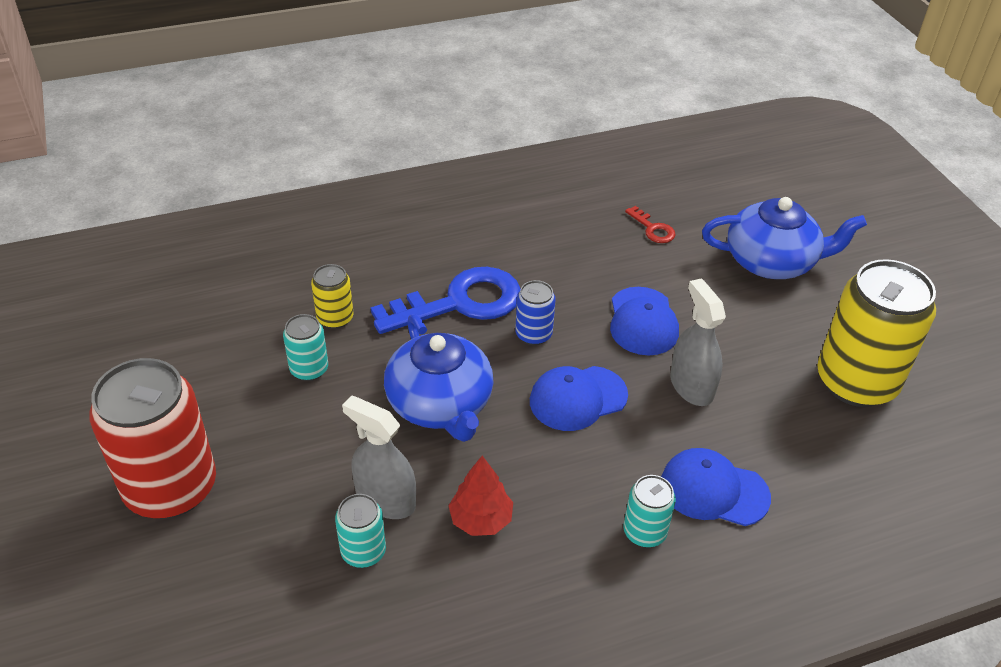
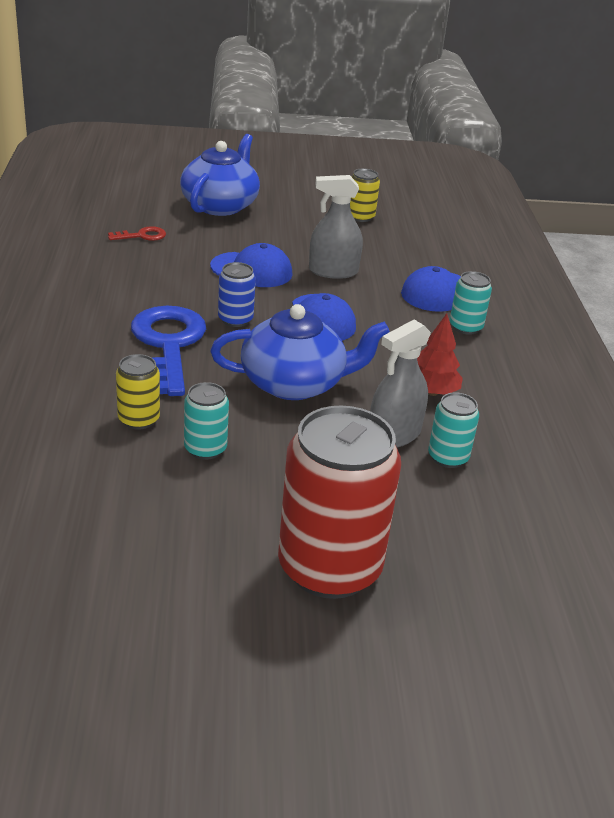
camera: 75 degrees left, 10 degrees down
yellow can [817,259,936,407] -> yellow can [350,168,380,222], size x0.46

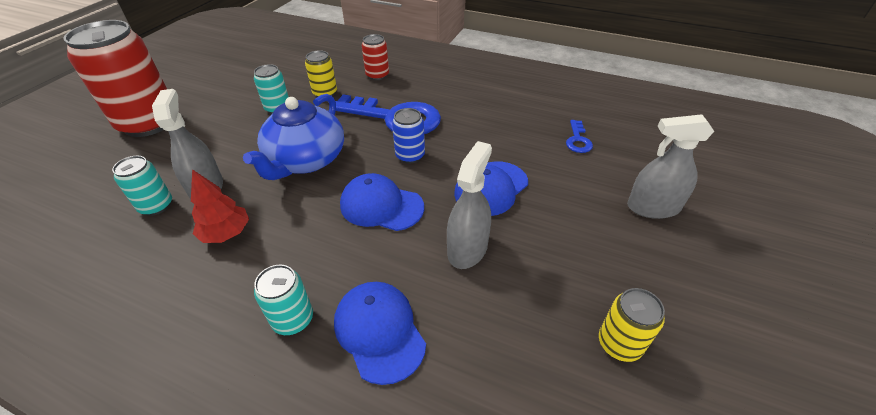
camera: 120 degrees right, 10 degrees up
red key [108,226,166,241] -> blue key [566,120,593,153]
blue teapot [180,134,260,216] -> grey spray bottle [627,114,715,219]
none -> red can [362,34,389,80]

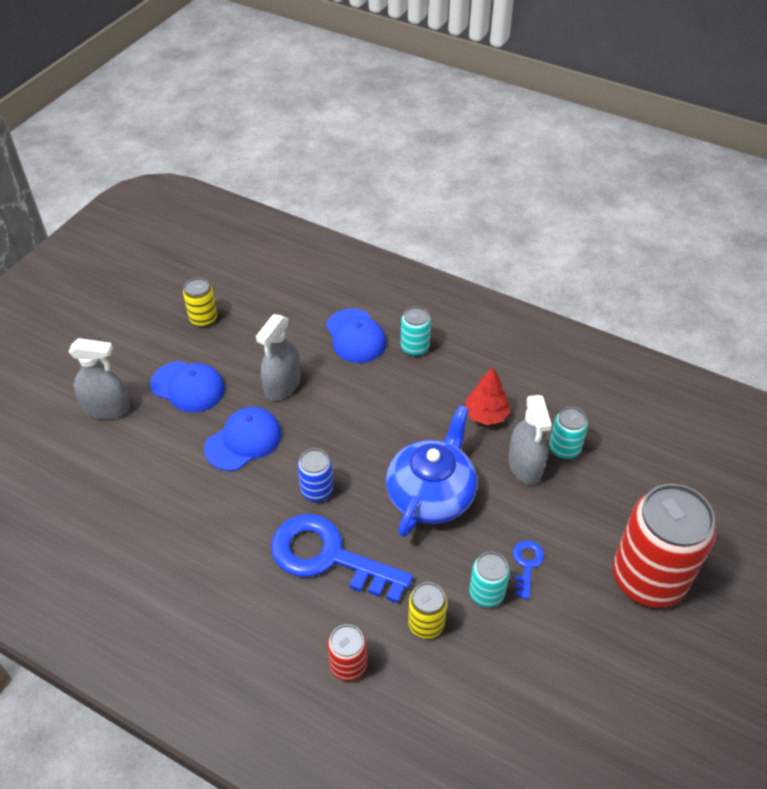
camera: 175 degrees left, 5 degrees up
blue cap [340,173,424,231] -> blue cap moved to [150,361,225,413]
blue key [566,120,593,153] -> blue key moved to [513,541,544,599]

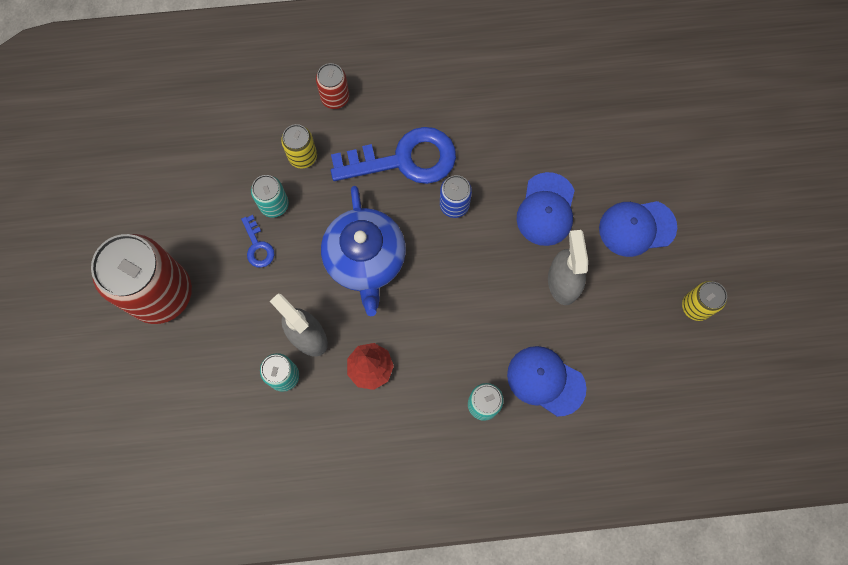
camera: 145 degrees right, 25 degrees up
grey spray bottle [69,338,130,419] -> none

